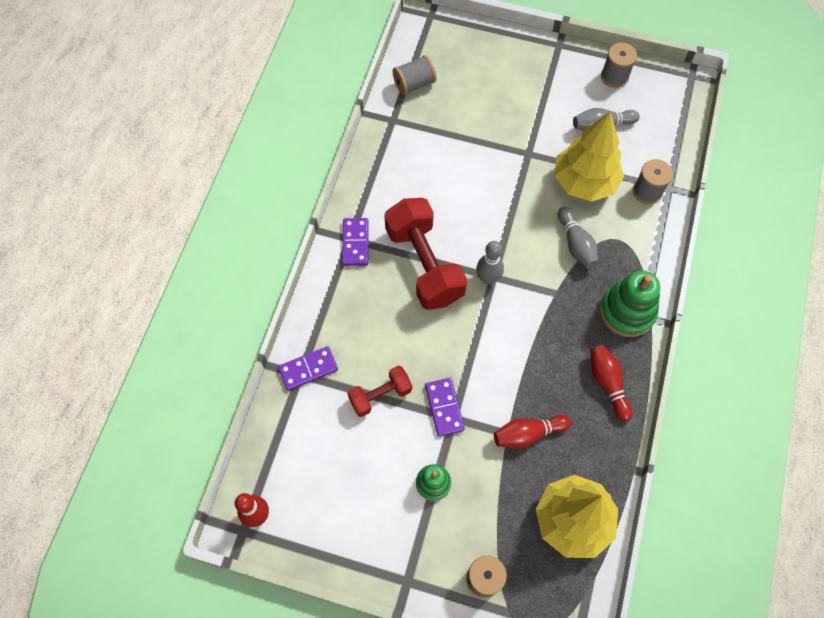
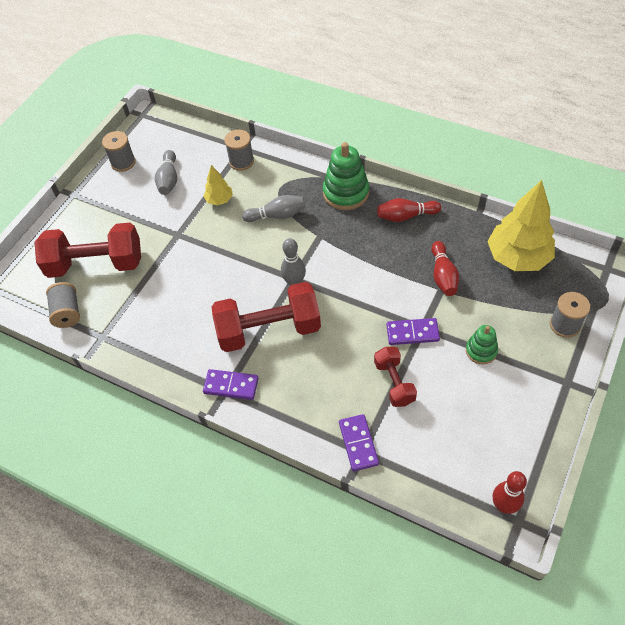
camera: 75 degrees left, 10 degrees down
yellow tree [554,111,624,202] -> yellow tree [203,165,233,205], size x0.49
none -> red dumbbell [35,223,141,278]

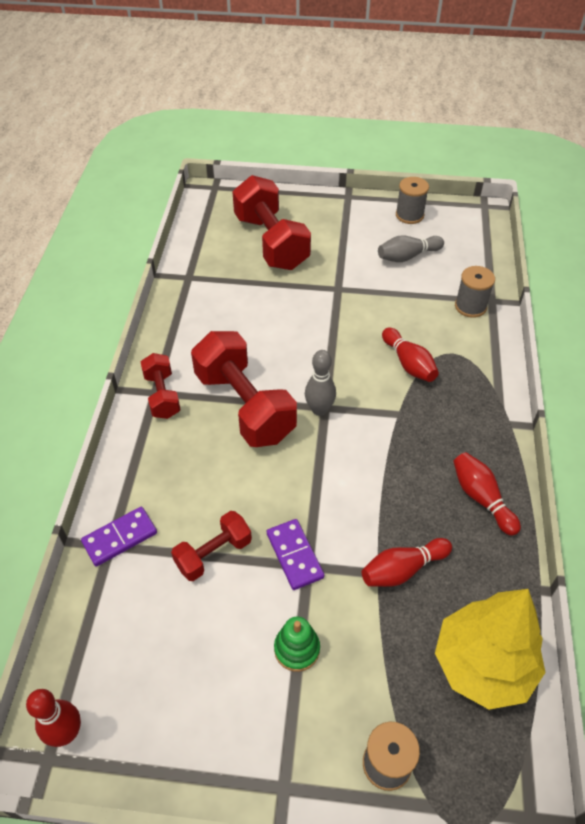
camera: 65 degrees right, 5 degrees down
grey spool [46,282,80,328] -> none
yellow tree [203,165,233,205] -> none
purple domino [203,369,259,400] -> red dumbbell [141,353,181,419]
grey bowling pin [242,195,305,222] -> red bowling pin [382,328,439,382]
green stacking toy [323,142,369,210] -> none

